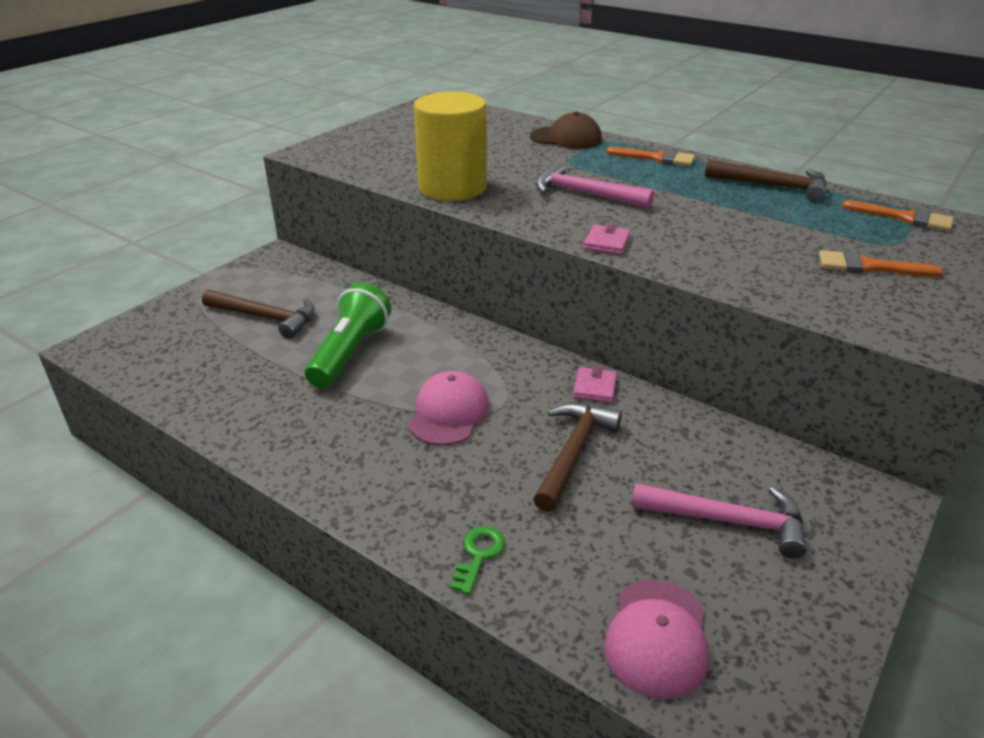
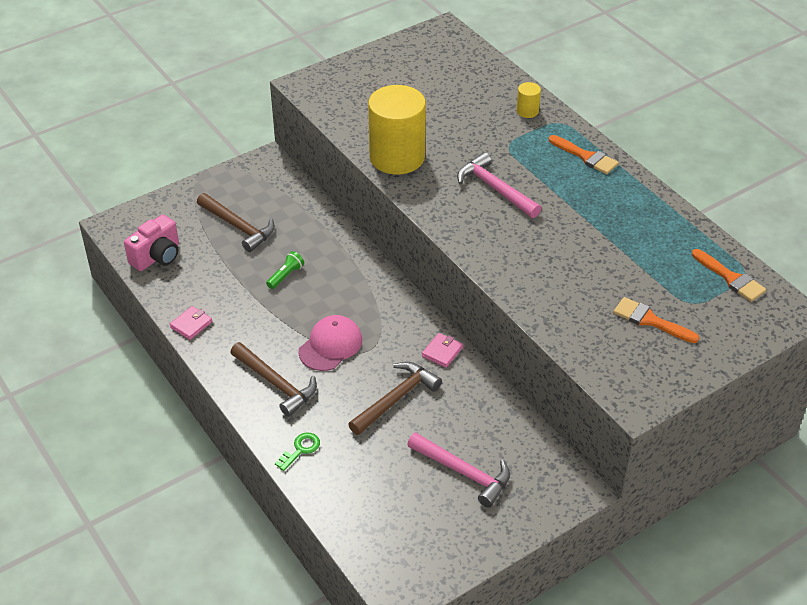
camera: 20 degrees right, 10 degrees up
green flashlight [305,282,391,388] -> green flashlight [266,251,304,289], size x0.48
brown cap [530,112,602,149] -> yellow cylinder [516,82,541,118]
pink wallet [584,224,631,255] -> pink wallet moved to [170,306,212,340]
pink cap [605,579,709,699] -> none
brown hammer [705,159,827,202] -> brown hammer moved to [230,342,317,417]
none -> pink camera [124,214,179,271]

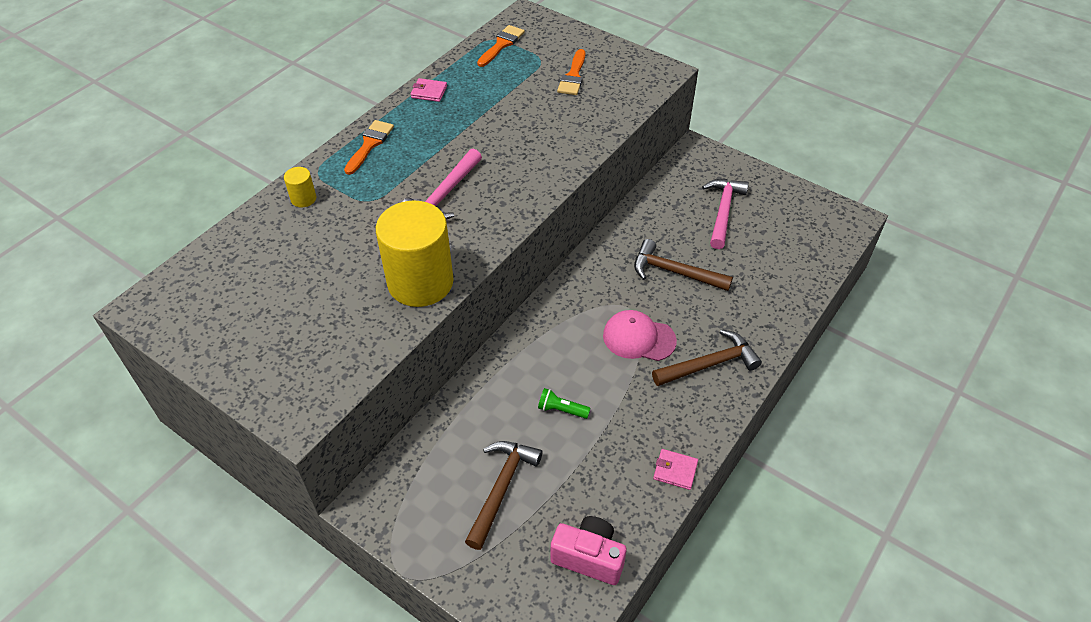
camera: 110 degrees left, 5 degrees up
brown hammer [230,342,317,417] -> brown hammer turned 45 degrees clockwise [652,329,762,386]
green key [275,432,320,471] -> none
pink wallet [422,333,463,368] -> pink wallet moved to [411,78,447,102]

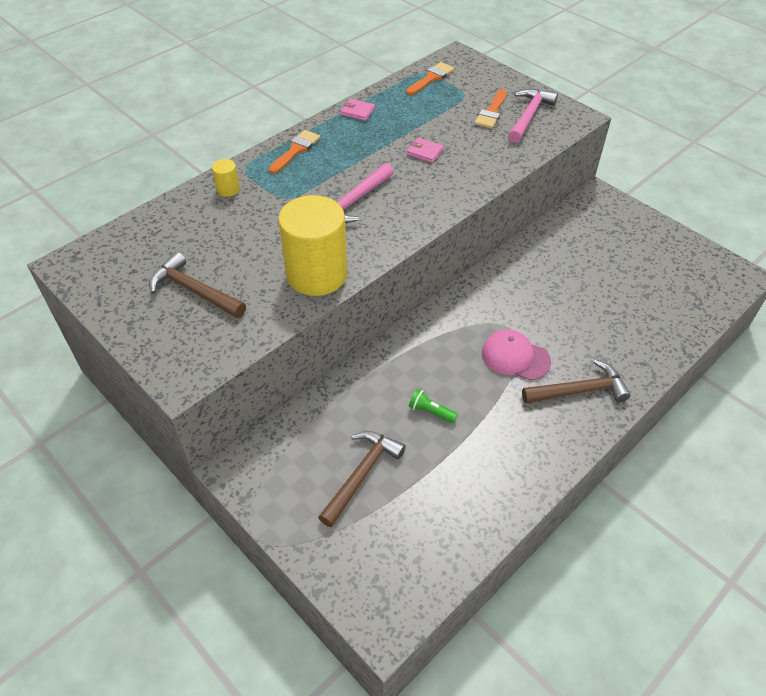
camera: 10 degrees right, 0 degrees up
pink camera [550,516,627,585] -> none
brown hammer [634,239,733,291] -> brown hammer moved to [149,252,246,318]
pink wallet [653,449,698,490] -> pink wallet moved to [407,138,444,163]
pink hammer [702,179,749,249] -> pink hammer moved to [508,89,558,143]

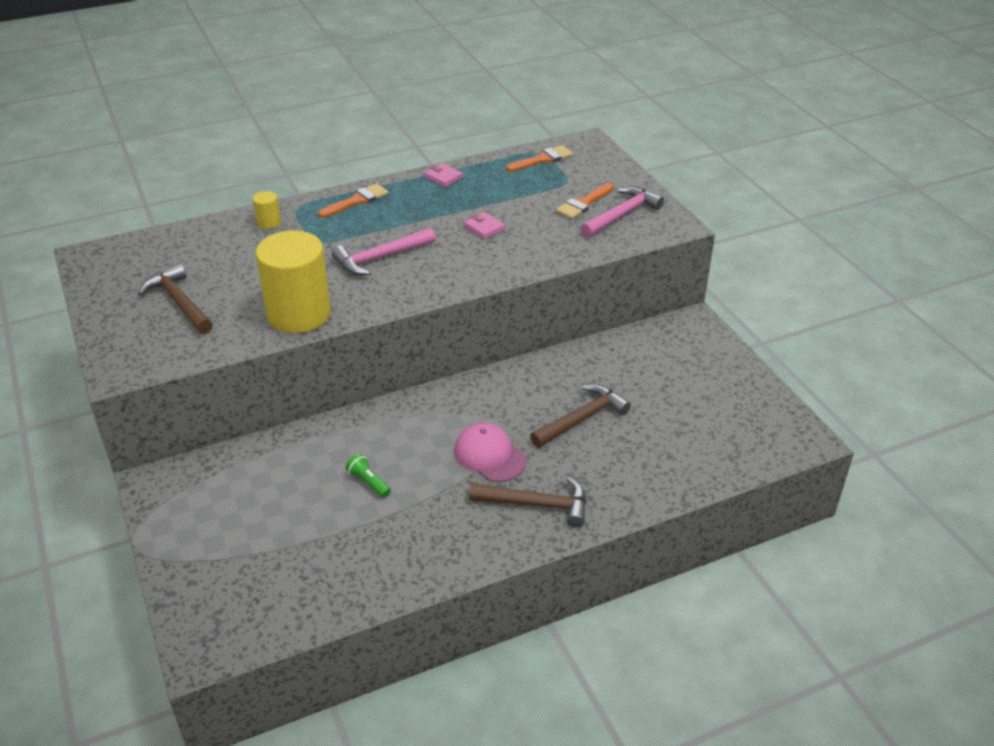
camera: 20 degrees right, 10 degrees down
brown hammer [318,431,406,527] -> brown hammer moved to [530,384,631,448]

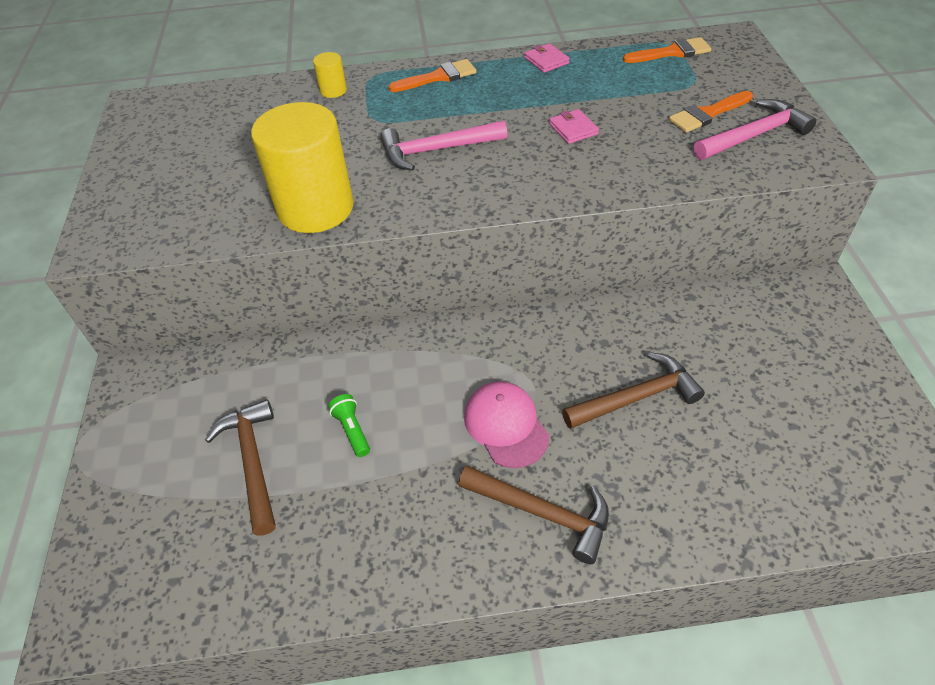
camera: 20 degrees right, 10 degrees up
brown hammer [138,264,213,334] -> brown hammer moved to [205,399,276,536]

